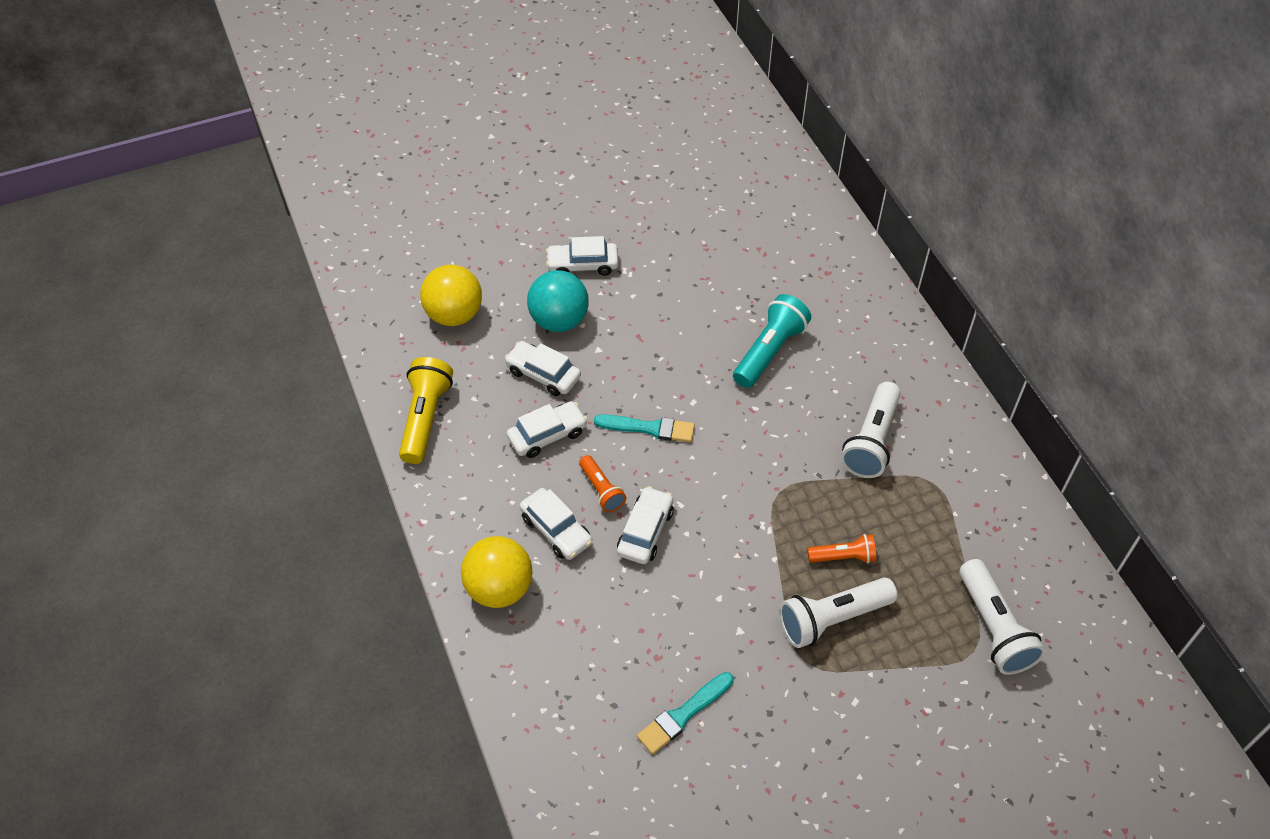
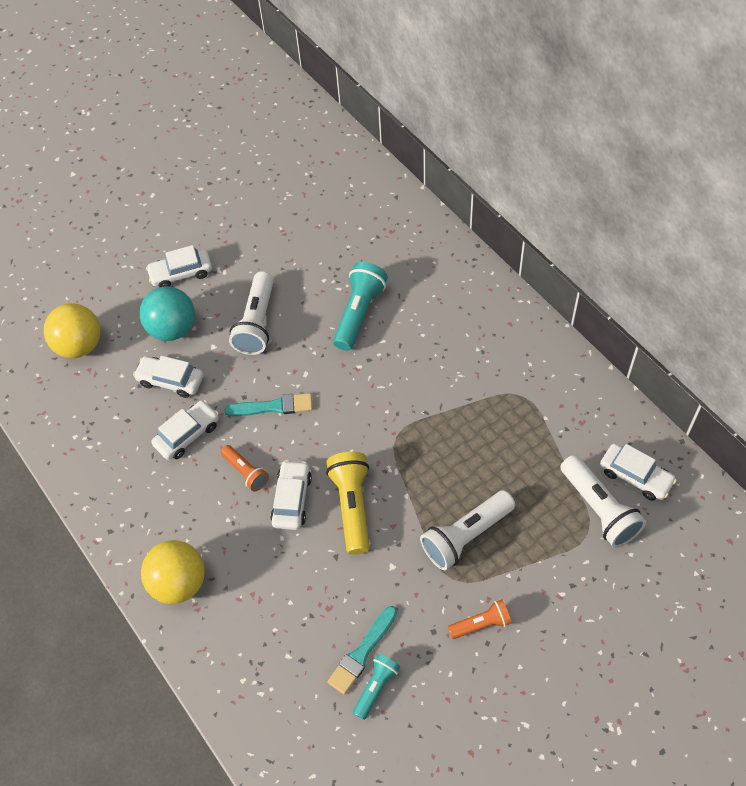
camera: 10 degrees left, 5 degrees up
yellow flashlight [399,357,453,464] -> yellow flashlight moved to [326,452,370,555]
white car [520,488,592,560] -> white car moved to [600,443,677,501]
orange flashlight [807,534,876,563] -> orange flashlight moved to [448,599,512,639]
white flashlight [841,382,901,478] -> white flashlight moved to [229,271,274,355]
none -> turquoise flashlight [353,654,400,720]

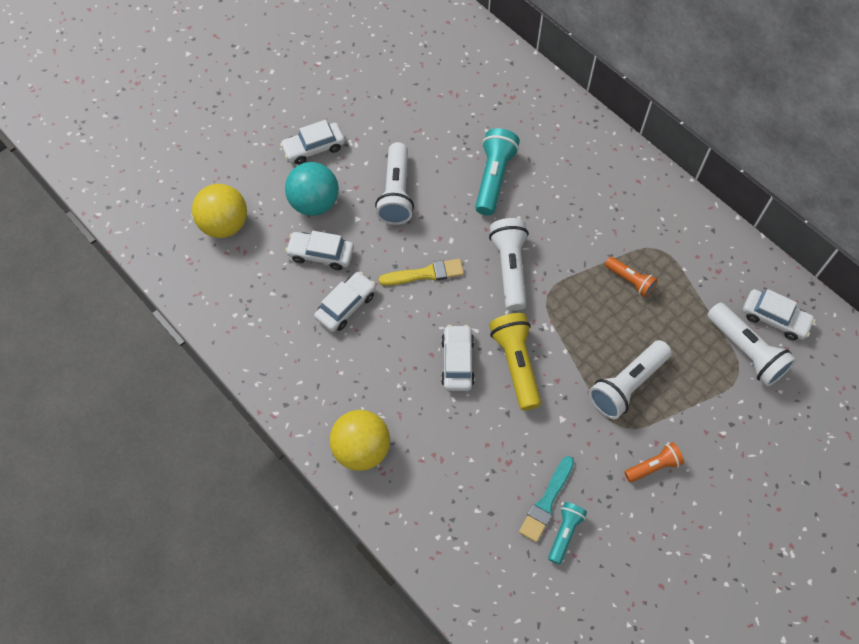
camera: 10 degrees left, 5 degrees up
orange flashlight [221,445,269,491] -> orange flashlight moved to [605,257,657,297]
turquoise brush [224,393,313,416] -> yellow brush [379,259,464,286]
none -> white flashlight [489,218,529,311]

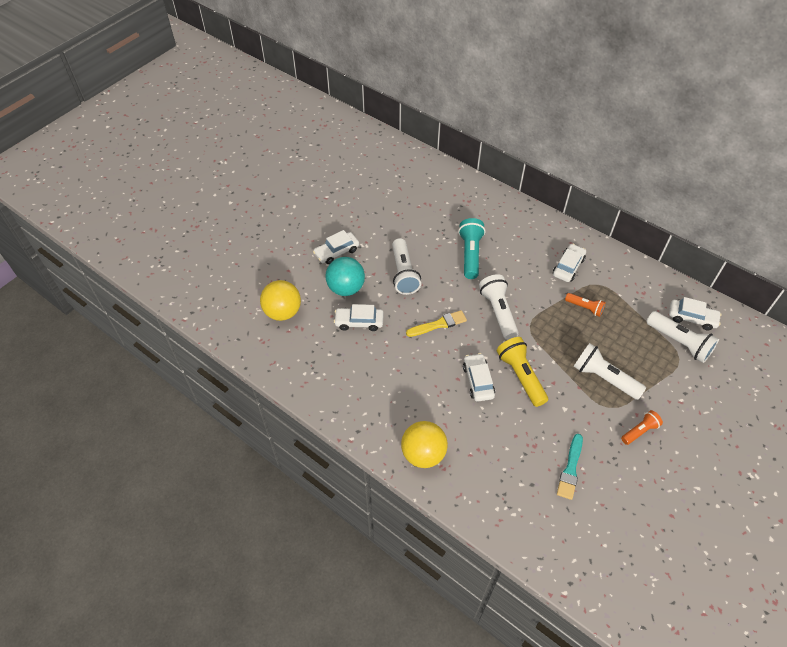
camera: 10 degrees left, 10 degrees down
white car [314,272,376,332] -> white car moved to [553,244,586,282]
turquoise flashlight [548,502,587,565] -> none
white flashlight [589,340,672,419] -> white flashlight turned 90 degrees clockwise [573,343,646,400]

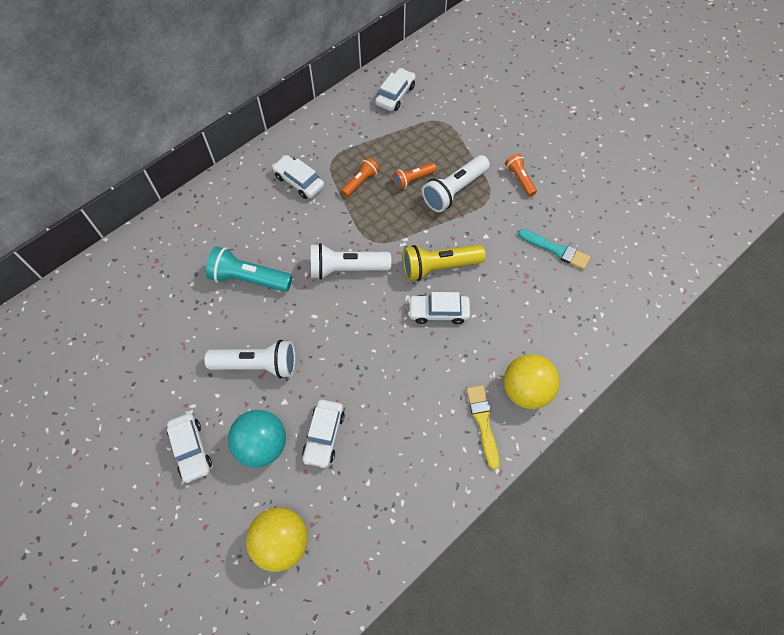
camera: 80 degrees left, 10 degrees up
yellow brush [406,310,467,337] -> yellow brush moved to [466,385,500,469]
white flashlight [646,311,719,363] -> none
none -> orange flashlight [393,162,437,189]

